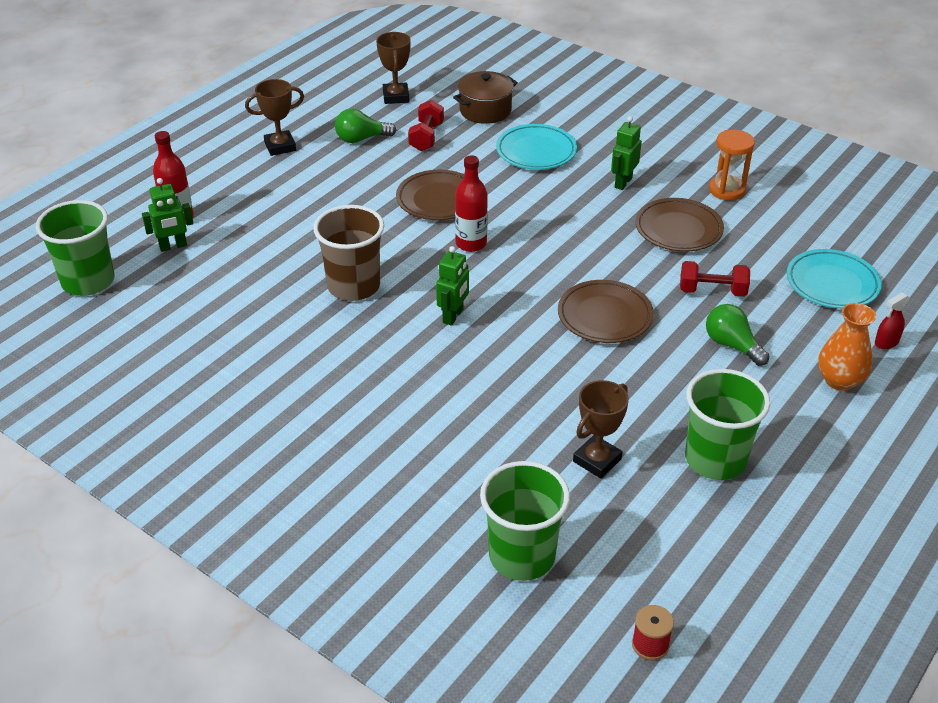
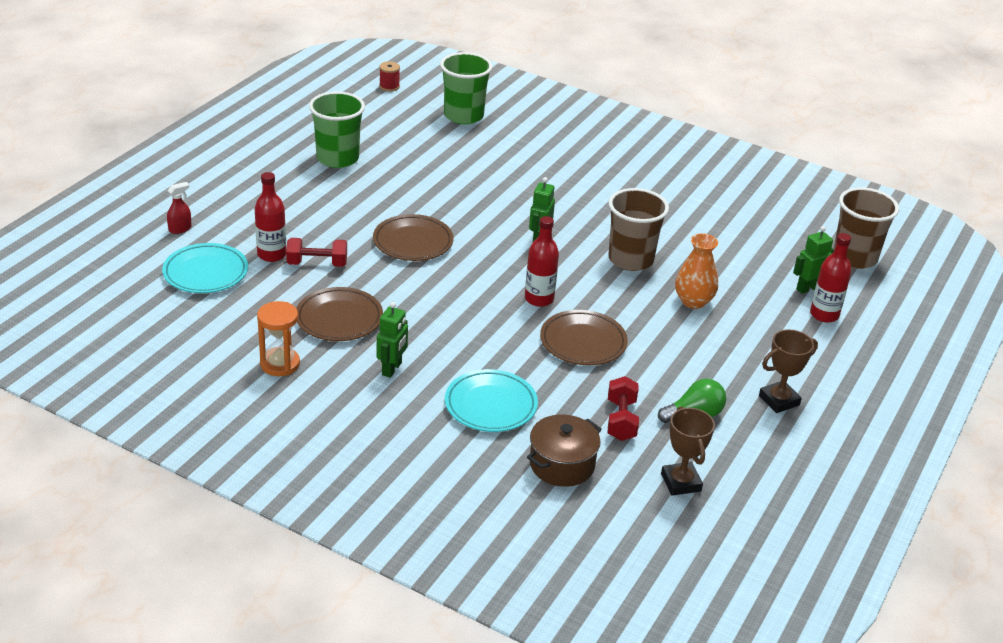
camera: 170 degrees right, 5 degrees down
green cup [36,200,115,296] -> brown cup [833,187,899,269]
brown trophy [573,380,629,478] -> none
green light bulb [706,304,769,366] -> none
orange vase [818,303,876,391] -> orange vase moved to [675,233,718,309]
none -> red bottle [255,172,286,262]

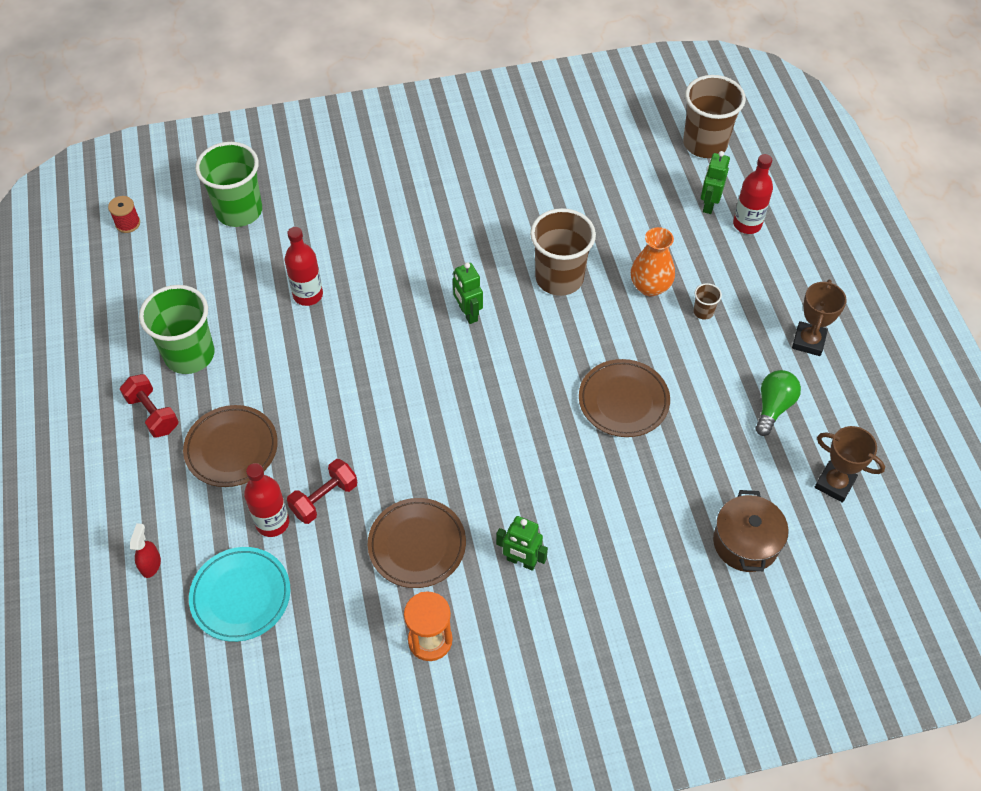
camera: 40 degrees left, 20 degrees up
brown plate [373,214,454,261] -> brown plate moved to [183,405,278,487]
green robot [377,302,408,378] -> green robot turned 135 degrees clockwise [496,516,548,571]
turquoise plate [445,369,538,432] -> none
red bottle [525,216,559,307] -> red bottle moved to [285,227,323,306]
red dumbbell [608,376,639,441] -> red dumbbell moved to [120,374,179,438]
none -> brown cup [693,283,722,320]

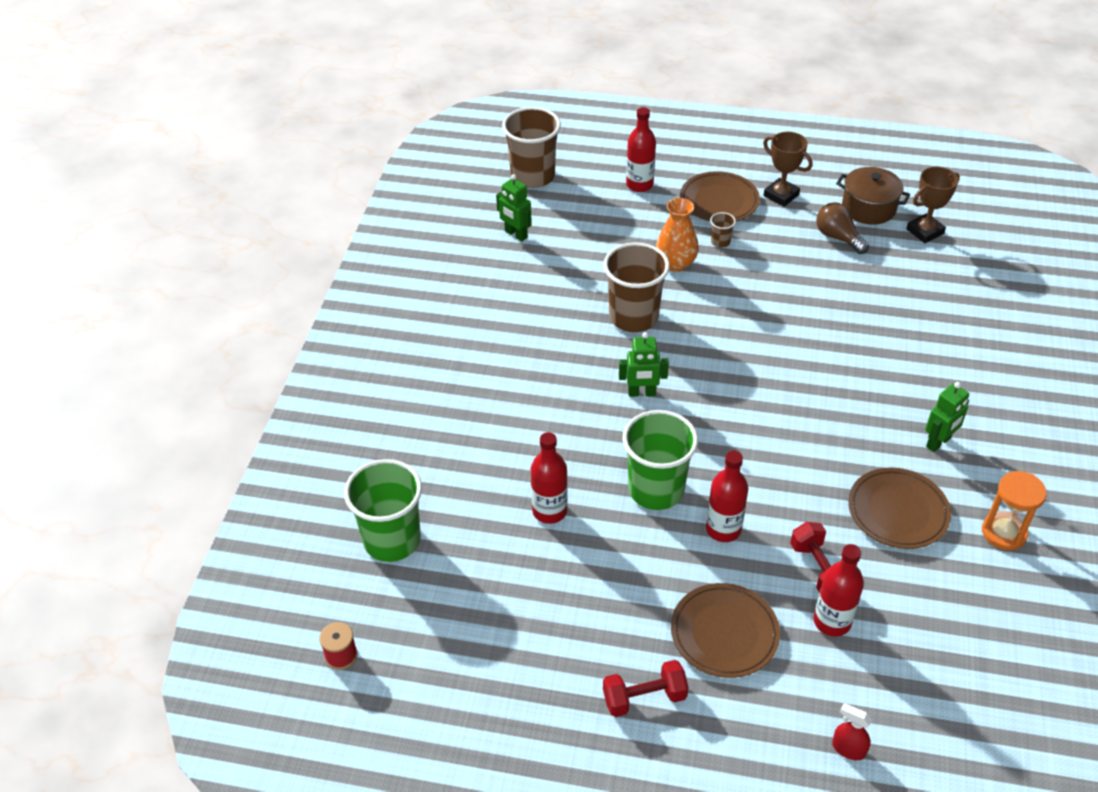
camera: 65 degrees left, 10 degrees down
green cup [139,285,215,374] -> green cup moved to [622,410,698,510]
turquoise plate [189,547,290,642] -> none
brown plate [579,359,670,437] -> brown plate moved to [680,171,760,221]
green robot [701,151,730,214] -> green robot moved to [496,174,532,241]
brown pot [713,490,788,572] -> brown pot moved to [836,167,910,225]
green light bulb [755,370,801,436] -> brown light bulb [816,202,869,254]
none -> red bottle [706,451,748,542]

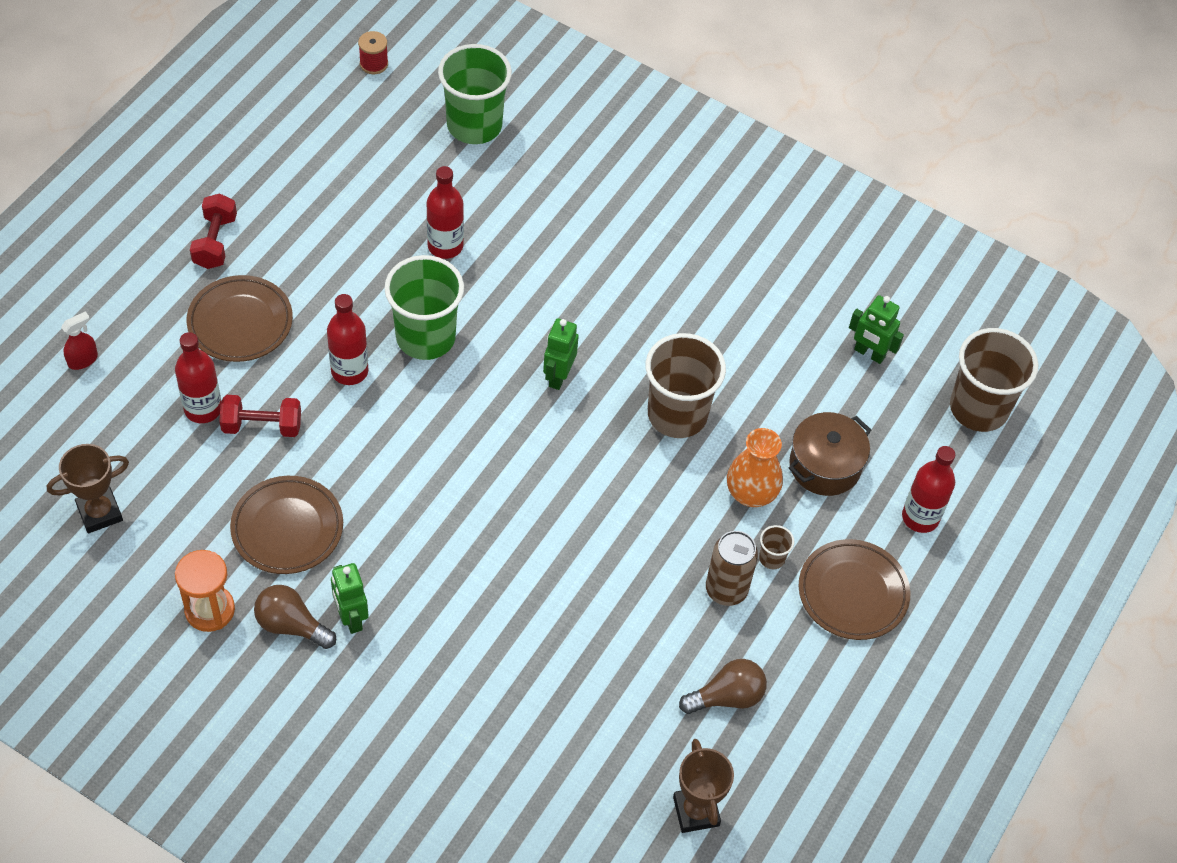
camera: 105 degrees right, 10 degrees up
green robot [496,174,532,241] -> green robot turned 120 degrees counterclockwise [849,295,904,364]
brown trophy [763,132,812,207] -> brown trophy moved to [47,444,129,533]
brown pot [836,167,910,225] -> brown pot moved to [789,412,871,496]
none -> brown light bulb [254,585,336,649]
none -> brown can [706,531,758,606]

